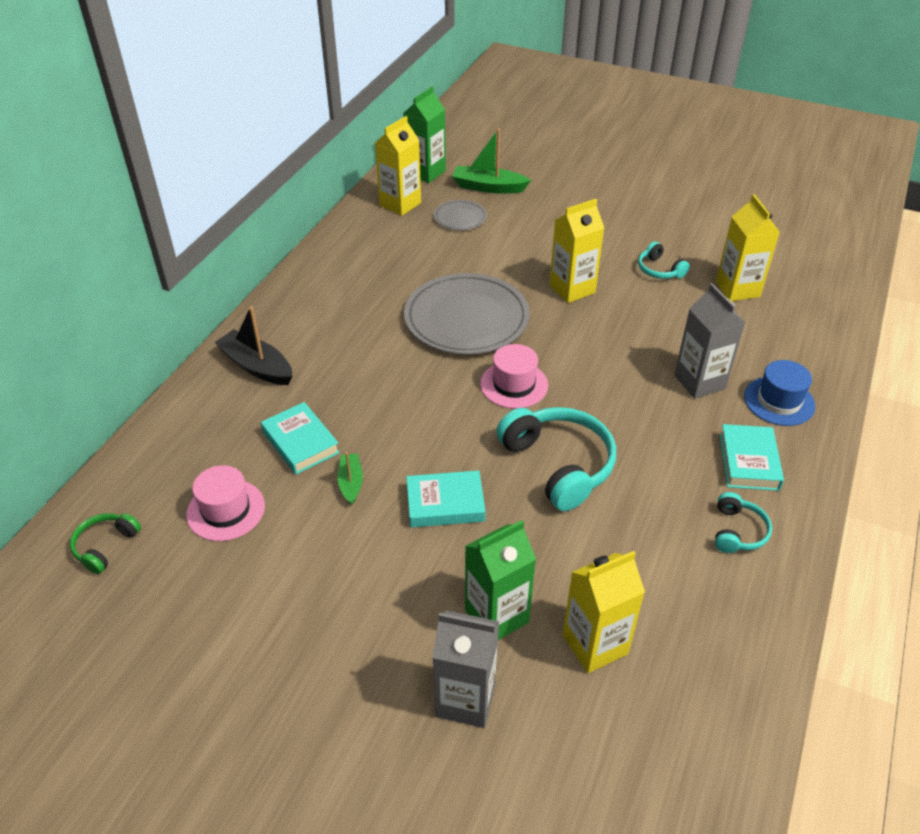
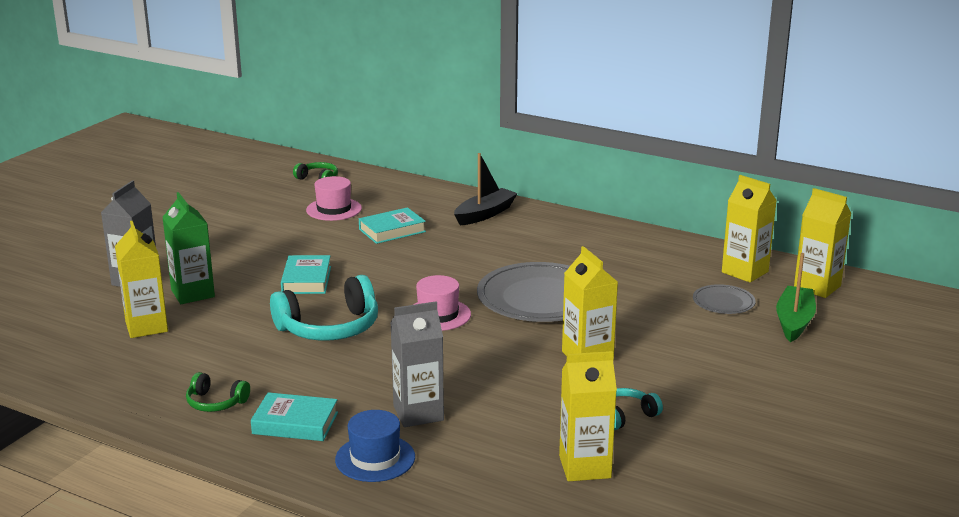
camera: 95 degrees right, 20 degrees down
green boat [338,452,363,505] -> none
green carton [403,87,446,183] -> yellow carton [794,188,852,298]
turquoise headphones [715,492,772,553] -> green headphones [186,372,250,412]

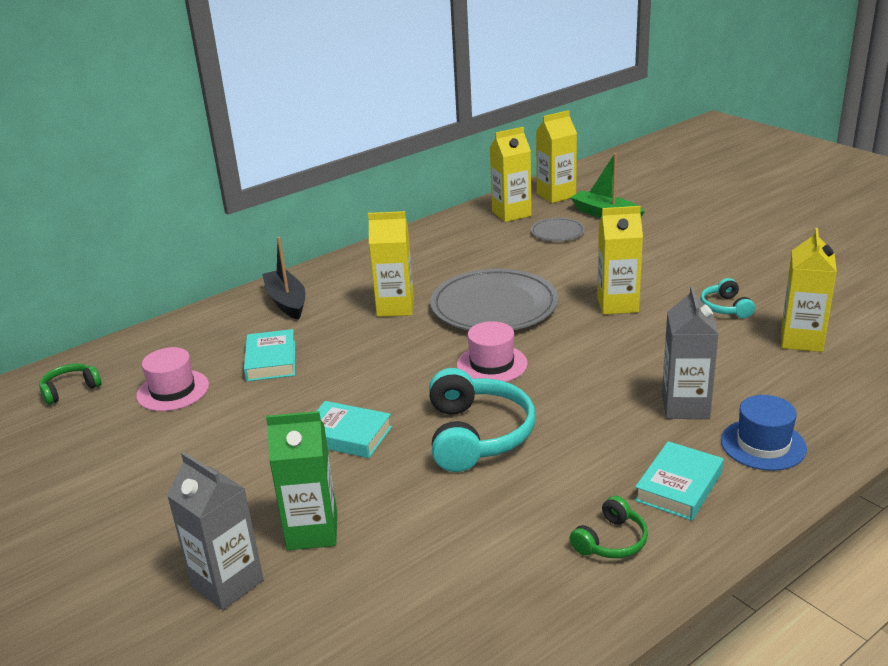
camera: 65 degrees left, 5 degrees up
yellow carton [115,221,168,338] -> yellow carton moved to [368,211,414,317]

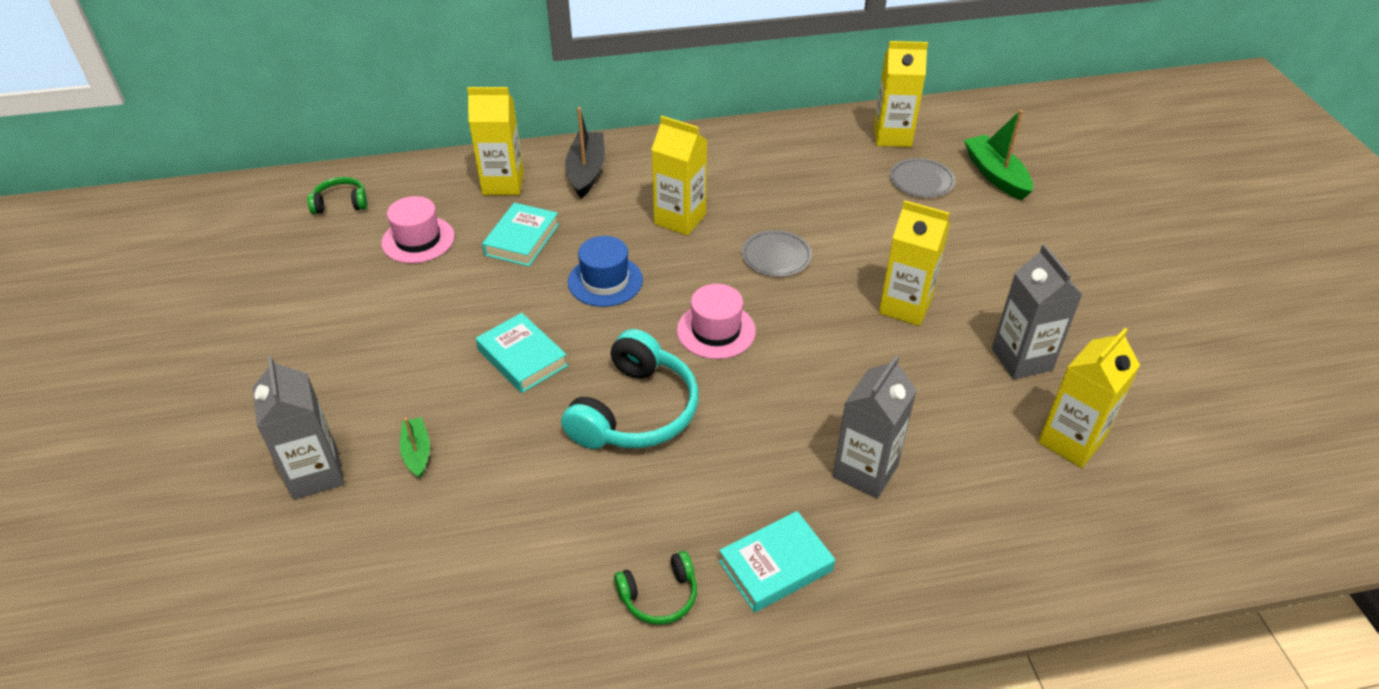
camera: 25 degrees right, 15 degrees up
green carton [266,411,337,550] -> green boat [400,417,430,478]
grey plate [430,269,558,330] -> grey plate [742,230,812,277], size x0.48
yellow carton [536,110,577,203] -> yellow carton moved to [467,87,524,195]
turquoise headphones [700,278,755,318] -> grey carton [992,244,1082,379]
blue hat [721,395,807,471] -> blue hat moved to [568,236,643,307]

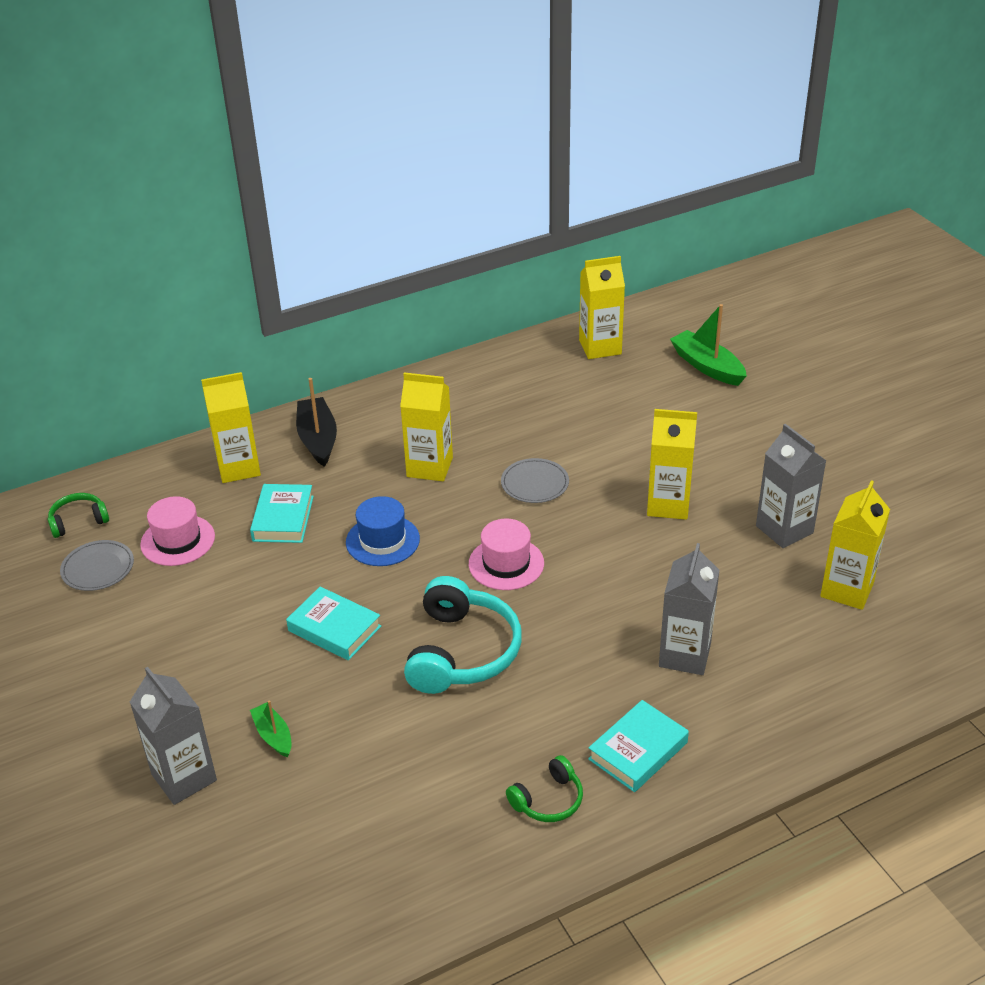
camera: 15 degrees left, 5 degrees down
grey plate [890,158,955,198] -> grey plate moved to [60,540,134,591]

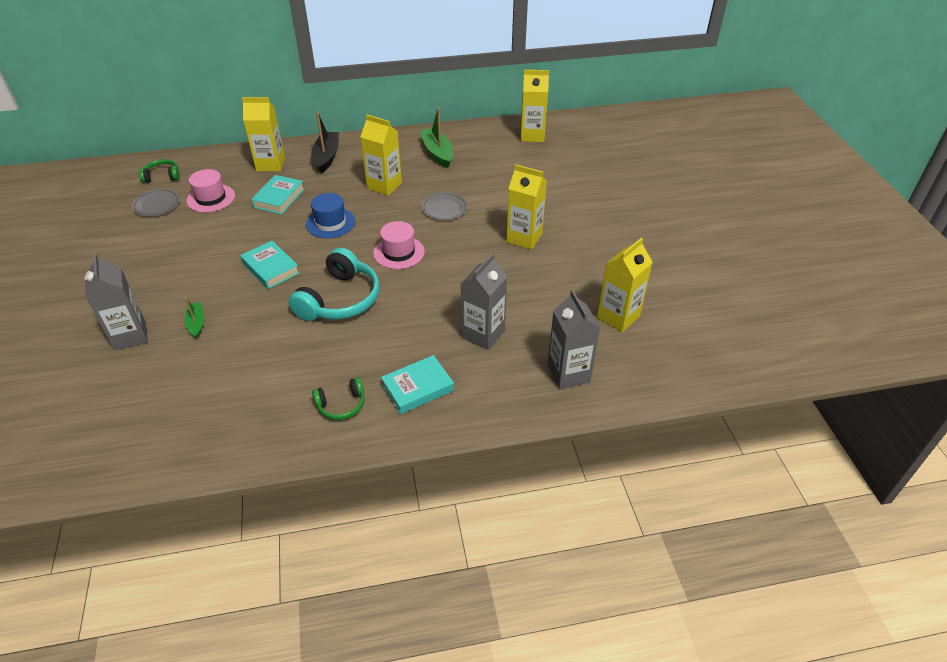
camera: 15 degrees right, 5 degrees up
green boat [670,304,747,386] -> green boat moved to [420,107,453,168]
grey carton [756,424,826,548] -> grey carton moved to [548,290,600,389]

